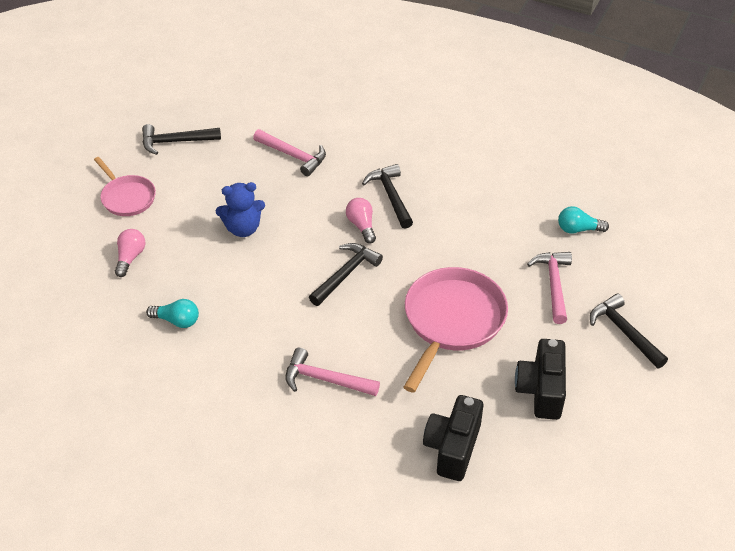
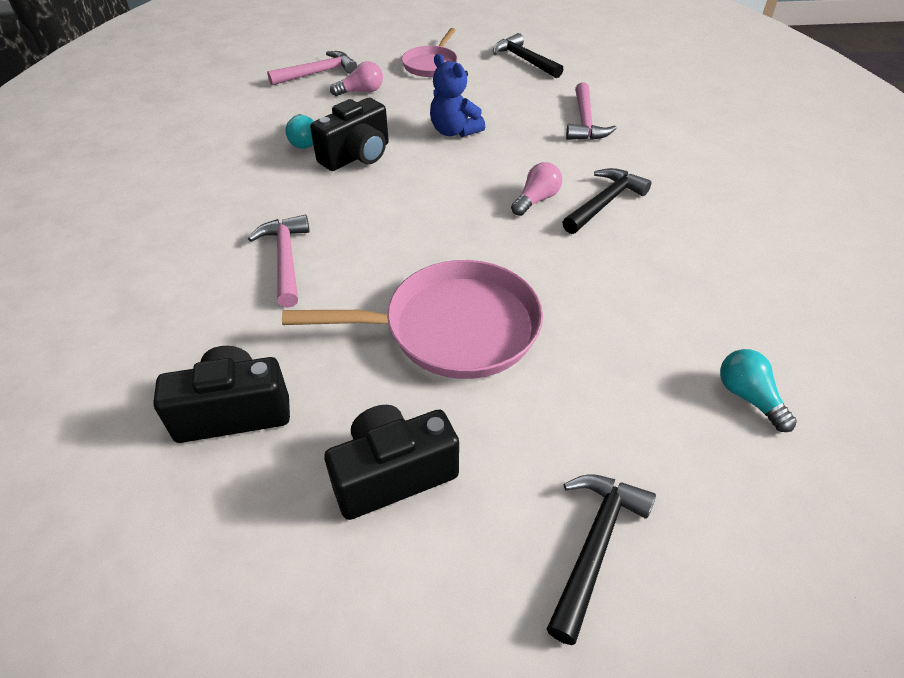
camera: 60 degrees right, 0 degrees up
black hammer [309,243,383,306] -> none
pink hammer [527,252,572,324] -> pink hammer moved to [267,51,357,85]
none -> black camera [310,98,389,171]

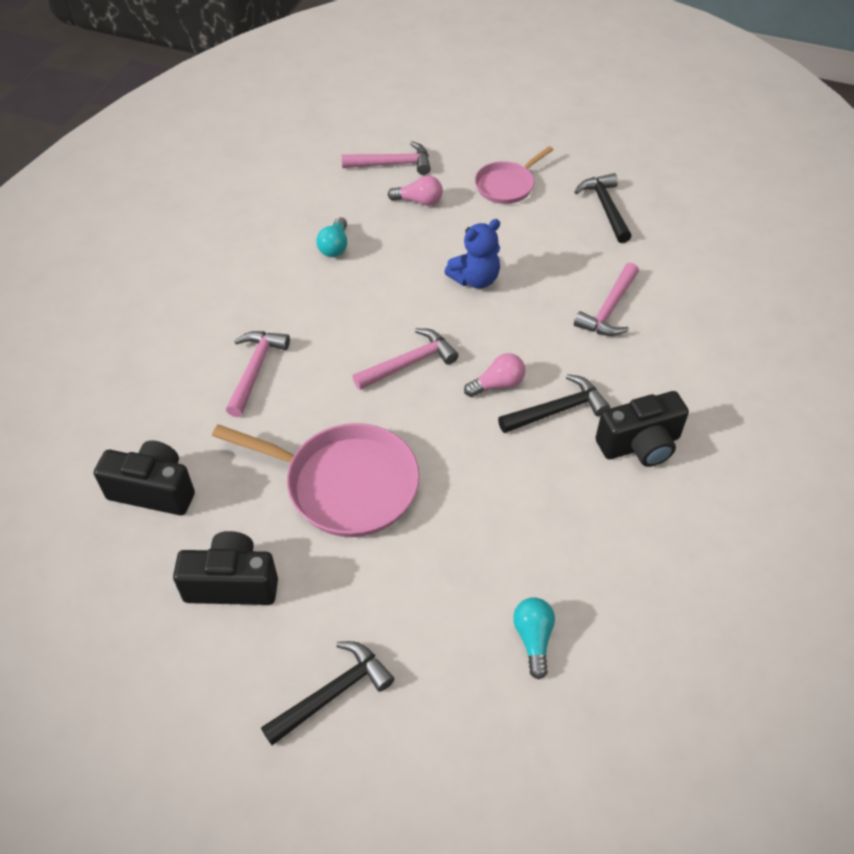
camera: 25 degrees right, 5 degrees up
black camera [310,98,389,171] -> black camera moved to [595,391,689,467]
blue teddy bear [430,54,485,137] -> blue teddy bear turned 105 degrees counterclockwise [444,219,500,289]
none -> pink hammer [352,328,459,390]

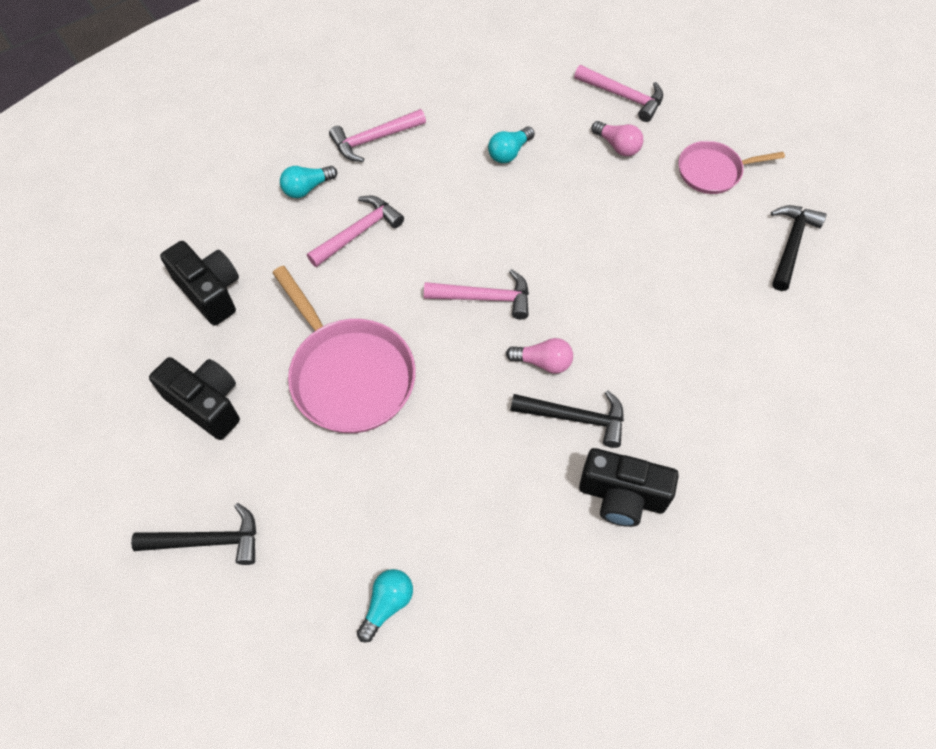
camera: 35 degrees right, 10 degrees up
blue teddy bear [444,219,500,289] -> none
pink hammer [574,263,639,336] -> pink hammer moved to [329,109,426,162]
none -> turquoise light bulb [280,166,337,198]

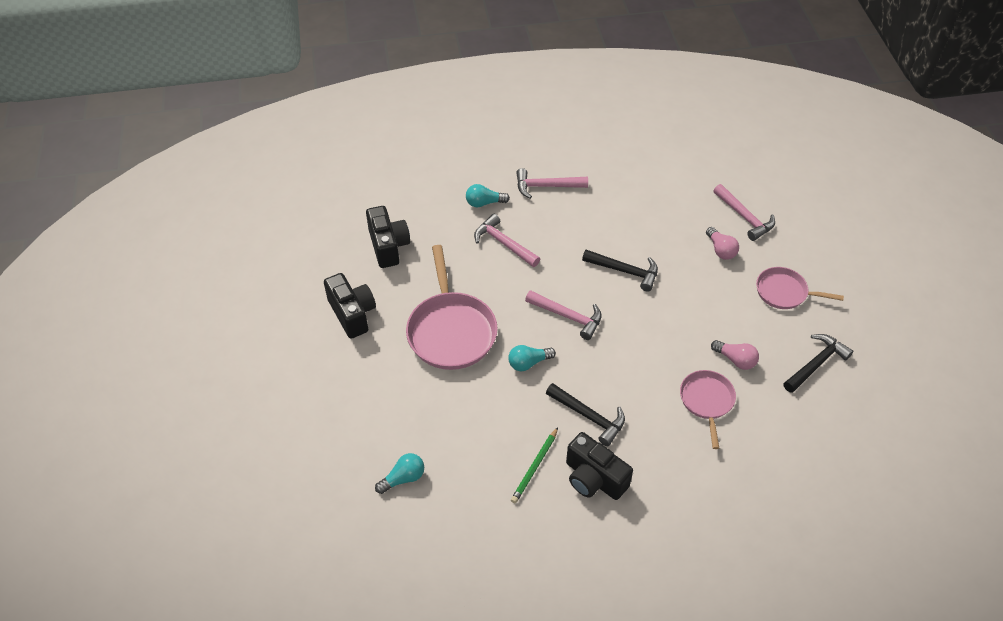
camera: 25 degrees right, 10 degrees down
black hammer [131,503,256,565] -> black hammer moved to [582,250,658,292]
pink hammer [307,195,404,267] -> pink hammer turned 120 degrees counterclockwise [474,214,540,267]
turquoise light bulb [488,127,535,163] -> turquoise light bulb moved to [508,345,556,371]
pink light bulb [506,338,573,373] -> pink light bulb moved to [711,340,759,370]
none -> green pencil [511,427,558,504]
none -> pink pan [680,370,736,449]

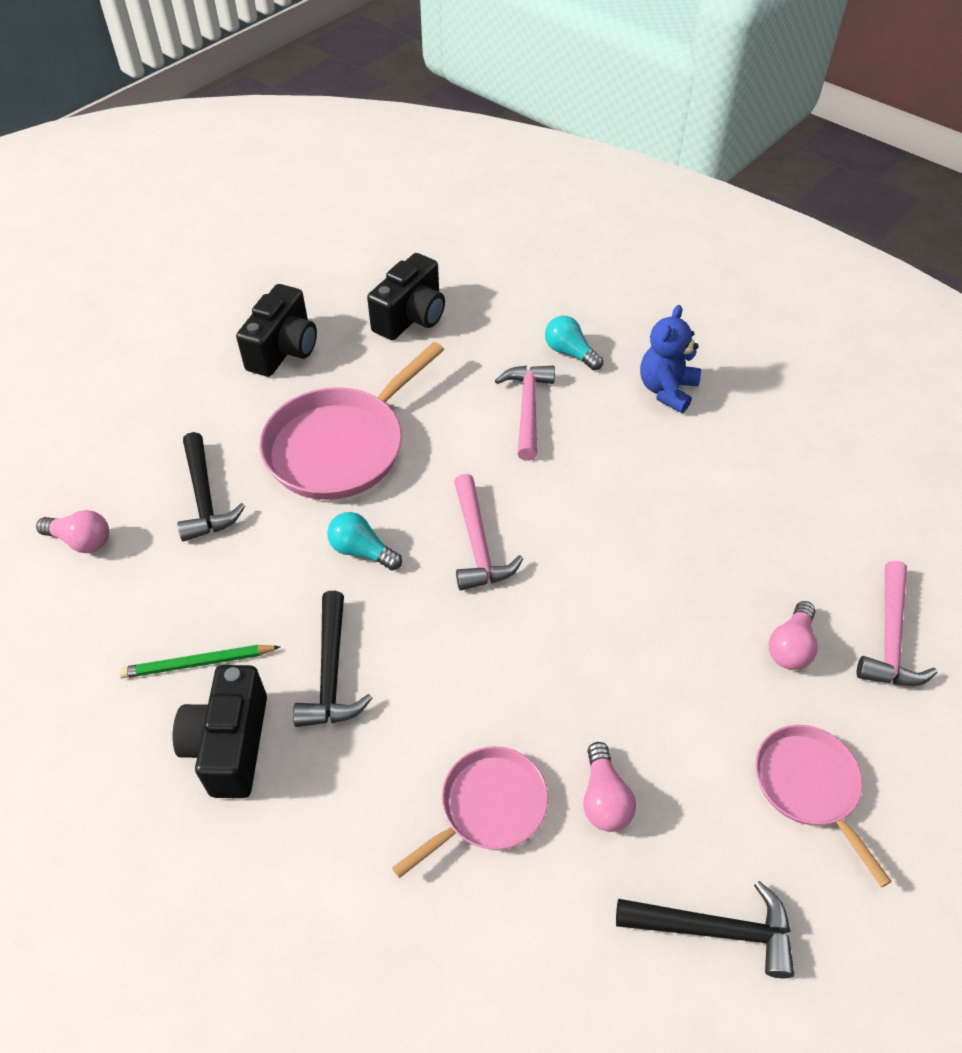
camera: 50 degrees right, 0 degrees up
turquoise light bulb [375,453,424,494] -> pink light bulb [36,510,109,553]
pink hammer [516,168,588,199] -> blue teddy bear [640,305,701,413]
black hammer [582,250,658,292] -> black hammer moved to [177,432,245,542]

